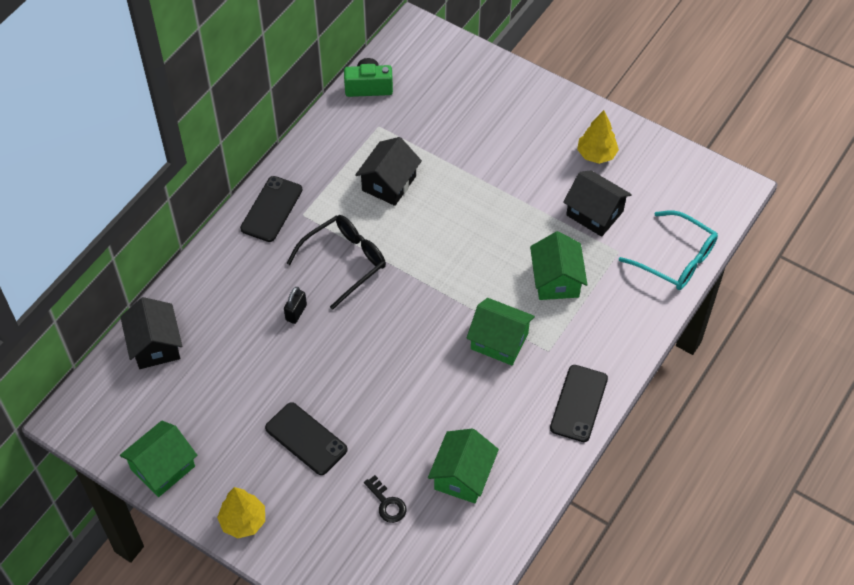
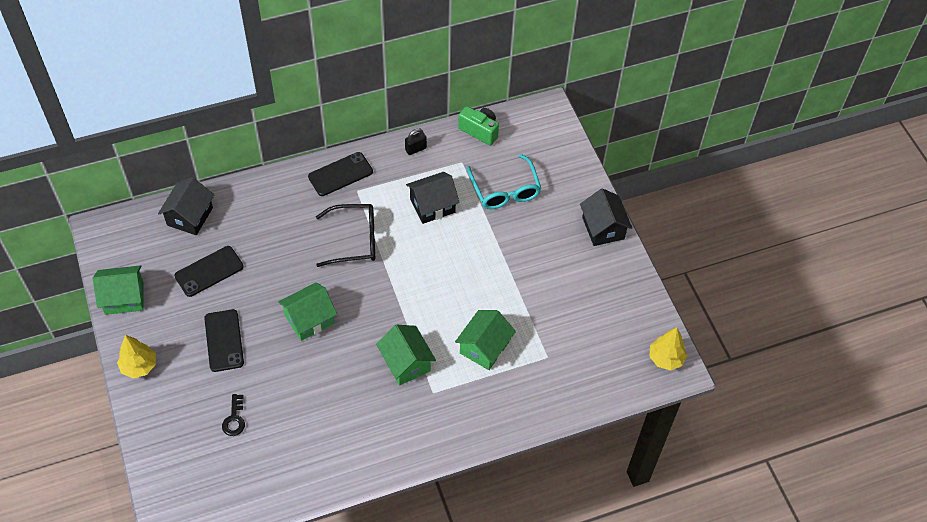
camera: 35 degrees right, 0 degrees up
black padlock [284,287,307,324] -> black padlock moved to [405,128,427,155]
green house [428,428,499,503] -> green house moved to [278,282,337,341]
black phone [550,365,608,442] -> black phone moved to [174,246,244,297]
black house [563,170,632,237] -> black house moved to [580,188,632,246]
yellow tree [577,110,619,164] -> yellow tree moved to [649,327,687,370]
turquoise glasses [619,210,718,290] -> turquoise glasses moved to [467,154,541,209]

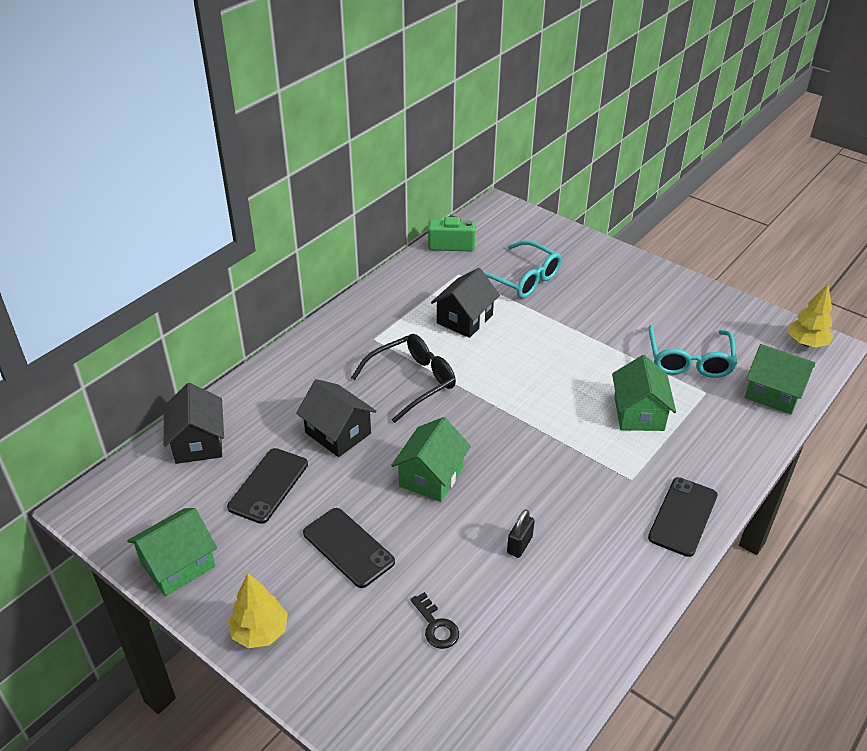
camera: 30 degrees left, 15 degrees down
black phone [308,152,373,196] -> black phone moved to [648,477,717,557]
green house [376,324,436,386] -> green house moved to [745,344,815,414]
black padlock [405,128,427,155] -> black padlock moved to [507,509,535,558]
black house [580,188,632,246] -> black house moved to [296,379,376,457]
none -> turquoise glasses [649,325,737,378]

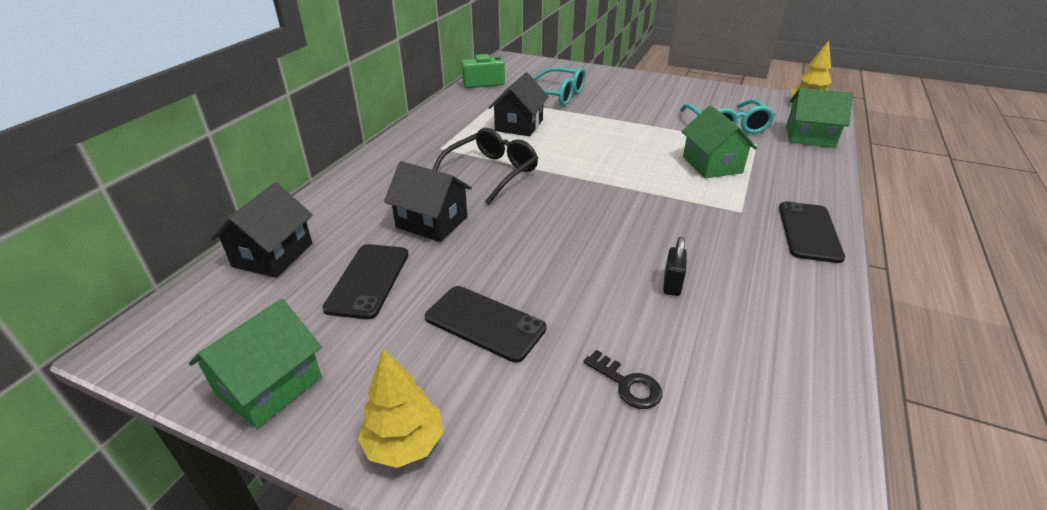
camera: 15 degrees left, 5 degrees down
black house [164,383,224,464] -> black house turned 45 degrees clockwise [211,182,313,278]
green house [391,417,471,502] -> none

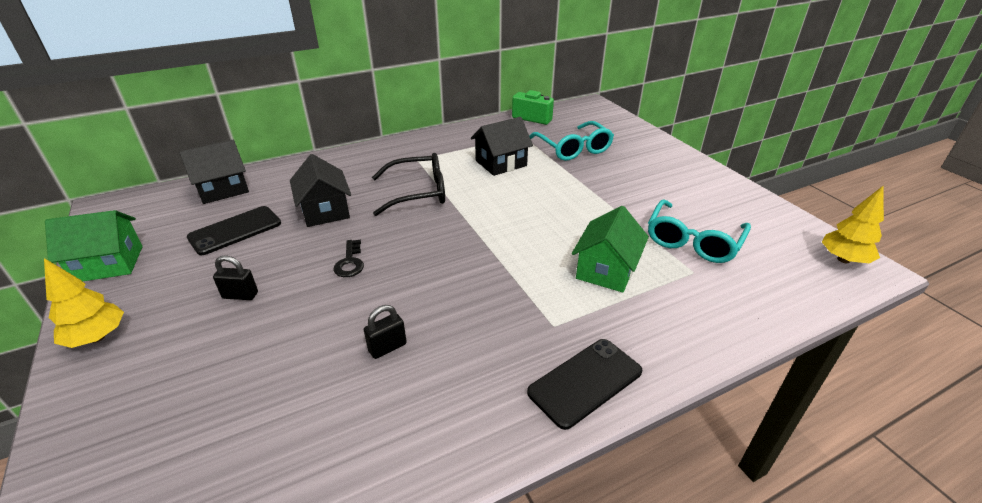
camera: 40 degrees right, 0 degrees up
black phone [425,286,546,363] -> black padlock [213,255,258,300]
black key [583,350,662,409] -> black key moved to [333,240,364,277]
green house [786,88,853,148] -> none

